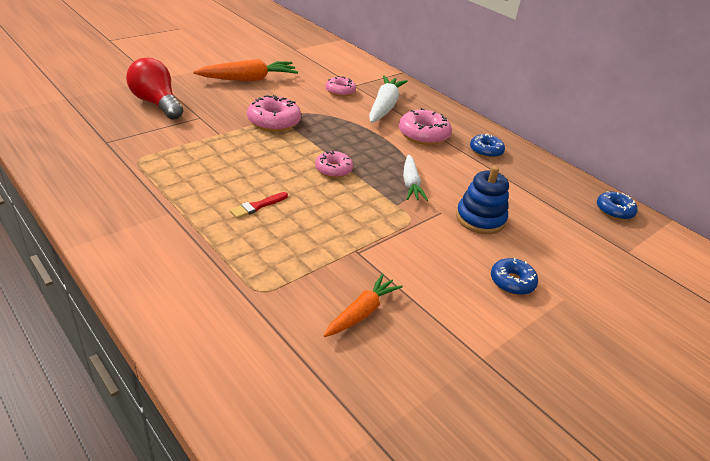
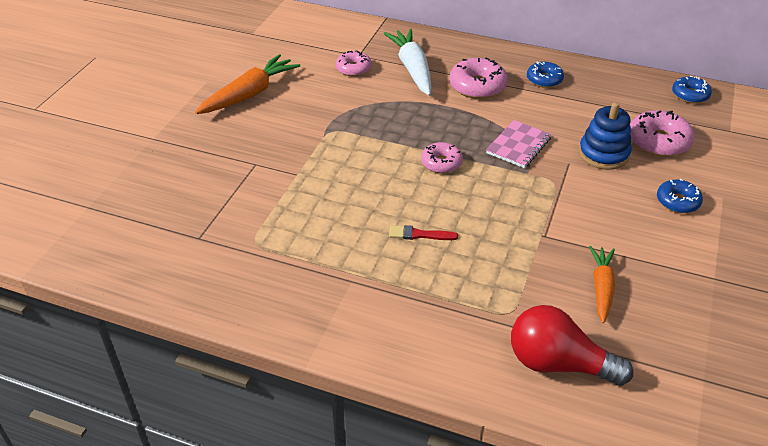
camera: 25 degrees left, 5 degrees up
red light bulb [126,58,183,120] -> red light bulb moved to [511,305,633,386]
red brush [230,192,288,219] -> red brush turned 75 degrees clockwise [389,225,458,240]
pink donut [247,95,301,132] -> pink donut moved to [630,110,695,157]
white carrot [403,155,428,201] -> pink notebook [486,120,552,168]

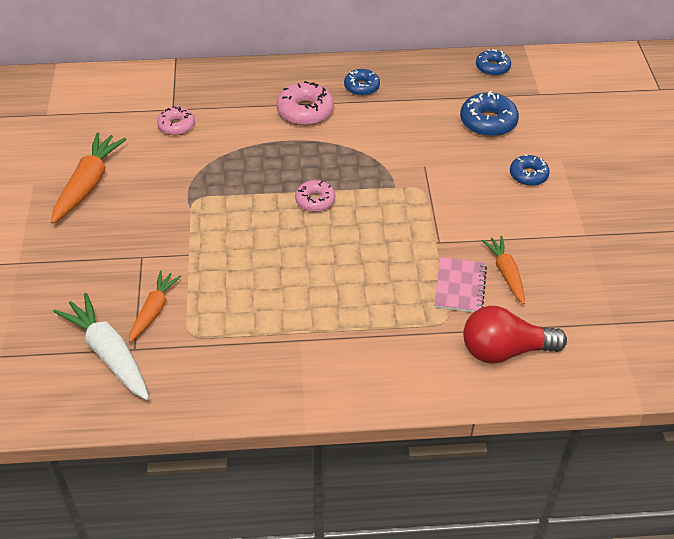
camera: 25 degrees left, 5 degrees up
white carrot [384,29,432,96] -> white carrot moved to [54,293,149,400]
red brush [389,225,458,240] -> none
pink notebook [486,120,552,168] -> pink notebook moved to [434,257,487,312]
blue stacking toy [579,102,632,170] -> none
pink donut [630,110,695,157] -> blue donut [460,91,519,137]
none -> orange carrot [129,271,181,342]

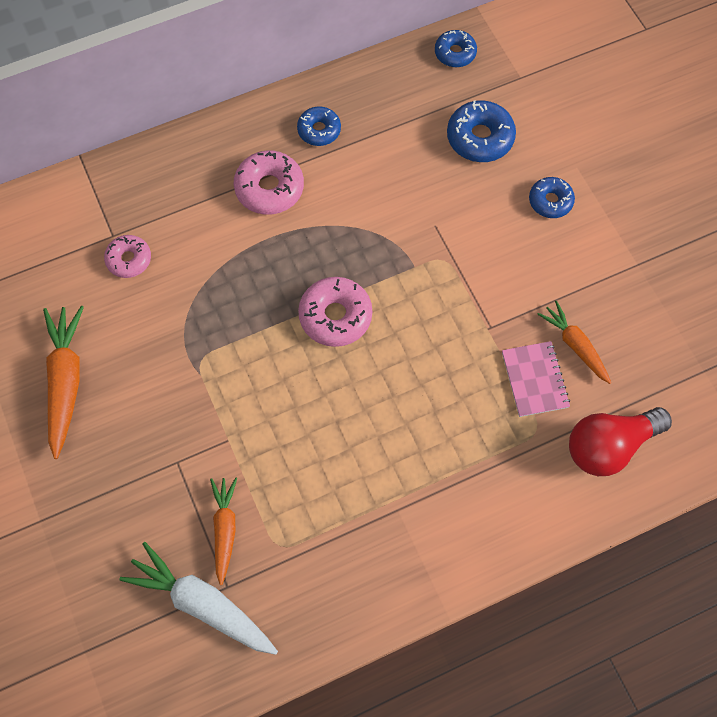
camera: 20 degrees left, 20 degrees up
pink donut [295,180,335,212] -> pink donut [298,277,372,347], size x1.55

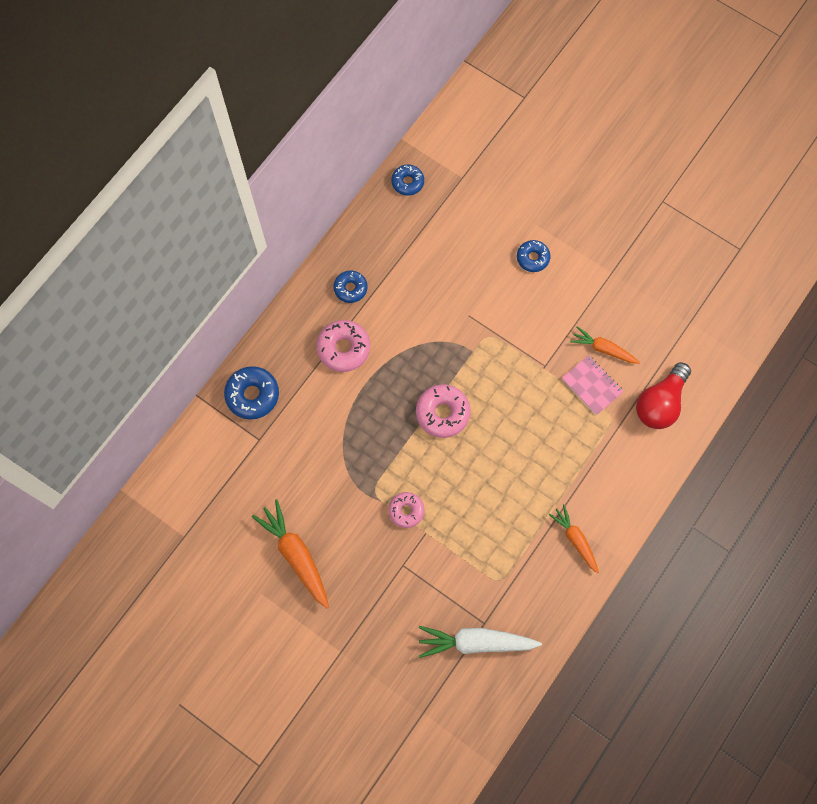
camera: 30 degrees left, 5 degrees up
pink donut [104,235,151,278] -> pink donut moved to [389,492,424,528]
orange carrot [210,478,237,585] -> orange carrot moved to [548,504,599,574]
blue donut [447,100,516,162] -> blue donut moved to [224,366,279,420]

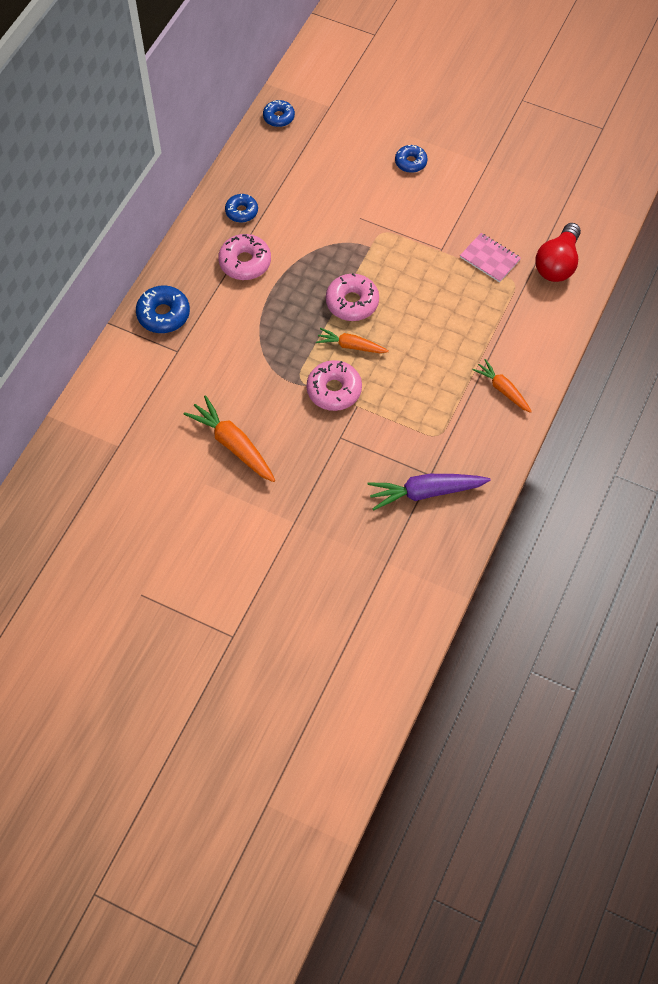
camera: 10 degrees left, 10 degrees down
pink donut [389,492,424,528] -> pink donut [306,360,362,411], size x1.55
white carrot [419,626,542,658] -> purple carrot [367,474,491,511]
orange carrot [570,326,640,364] -> orange carrot moved to [316,328,389,353]

